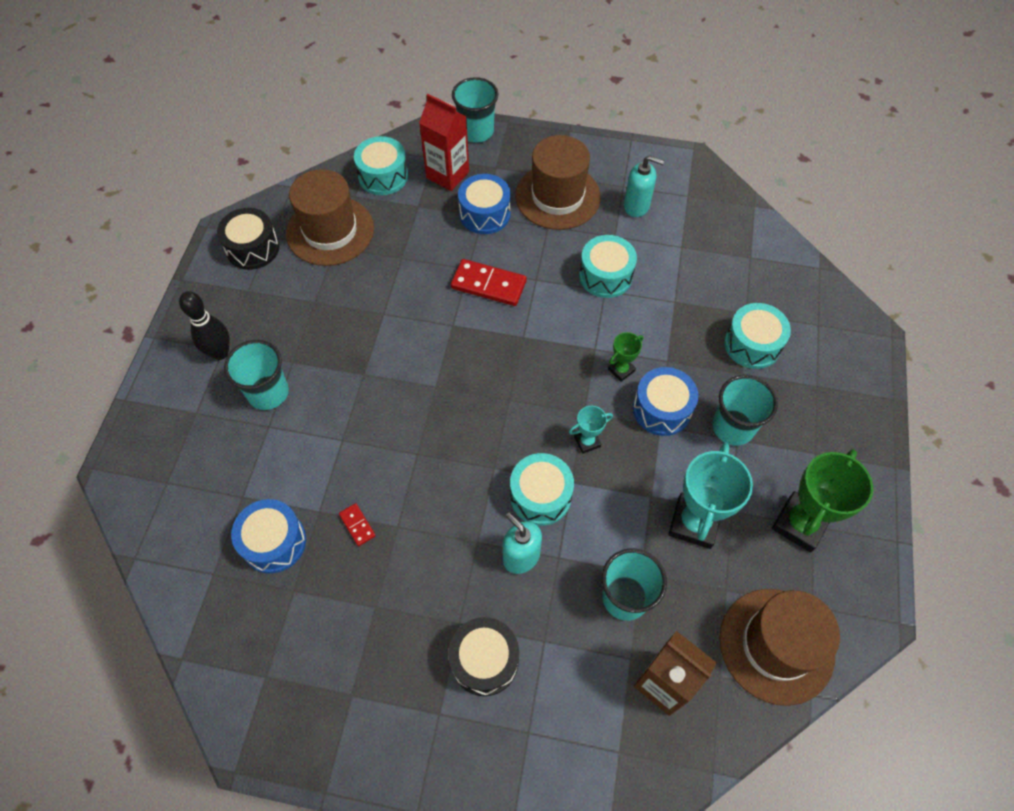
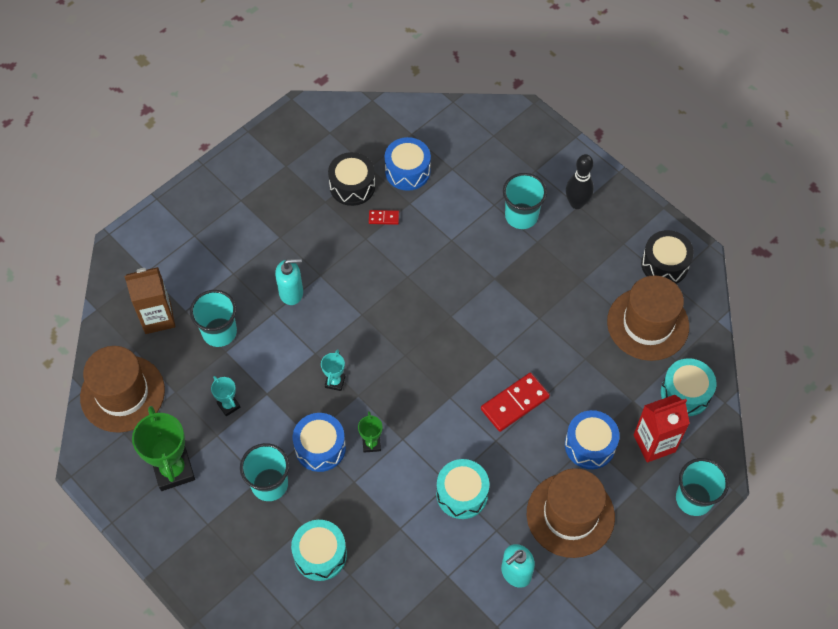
camera: 125 degrees right, 0 degrees up
black drum [448,617,519,696] -> black drum moved to [328,152,375,206]
turquoise drum [510,453,574,525] -> none
turquoise trophy [668,443,753,549] -> turquoise trophy [211,376,241,416], size x0.50

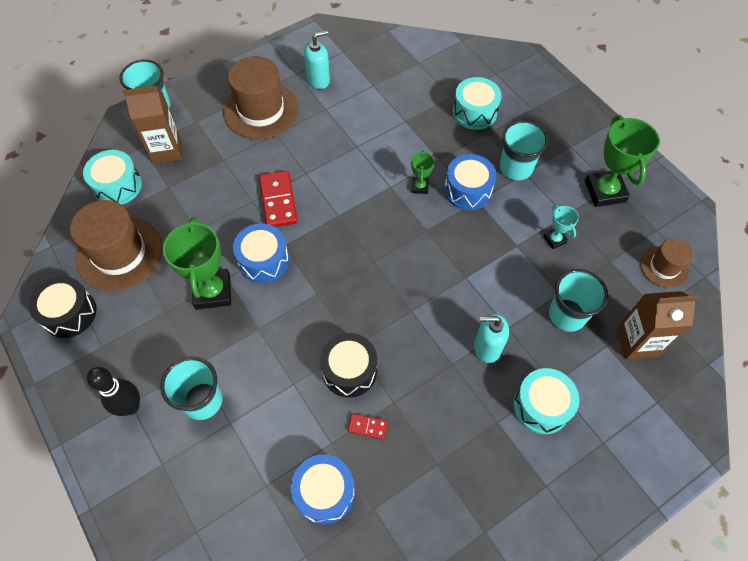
camera: 170 degrees left, 0 degrees up
brown hat [80,346,165,433] -> brown hat [640,238,693,288], size x0.55
turquoise trophy [321,349,345,391] -> none
black drum [328,152,375,206] -> black drum moved to [320,333,377,398]
turquoise drum [436,459,489,519] -> turquoise drum moved to [514,368,580,434]
red domino [481,373,550,432] -> red domino turned 75 degrees counterclockwise [259,171,298,227]
blue drum [565,410,620,469] -> blue drum moved to [233,223,289,283]
red carton [634,395,690,462] -> brown carton [123,86,182,164]
none -> green trophy [163,217,231,310]

